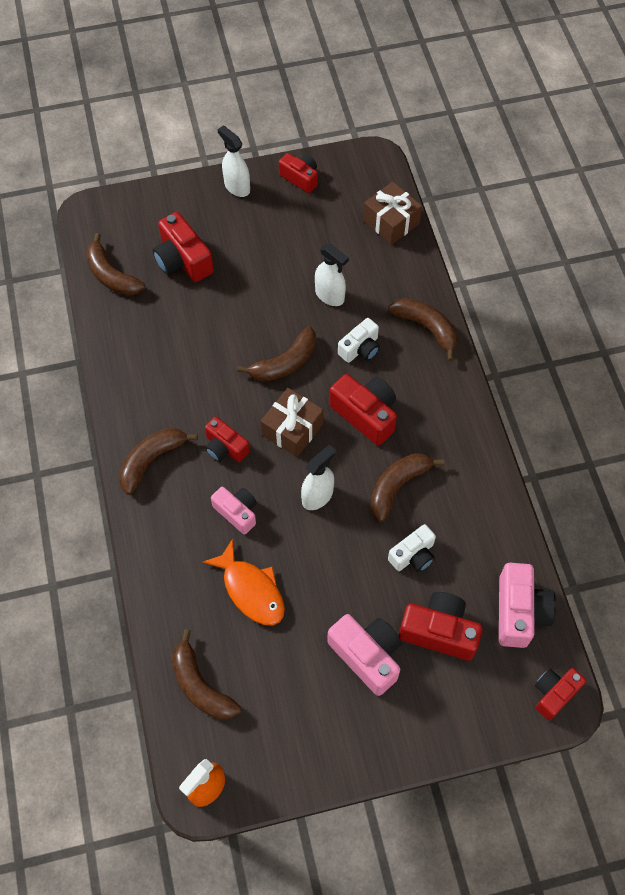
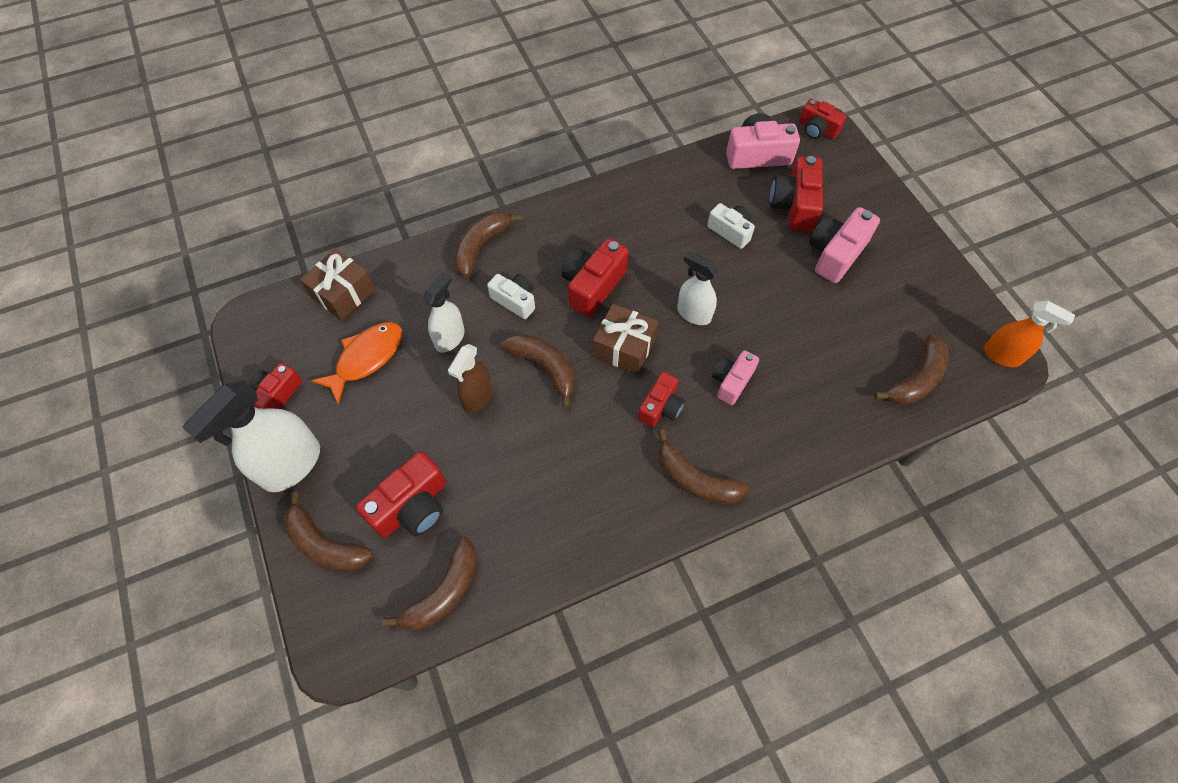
camera: 100 degrees left, 0 degrees up
orange fish [202,539,285,625] -> orange fish moved to [311,322,402,405]
white spray bottle [218,126,250,197] -> white spray bottle [182,380,320,492], size x1.65
brown banana [370,453,444,522] -> brown banana moved to [283,492,373,571]
none -> brown spray bottle [448,344,492,413]

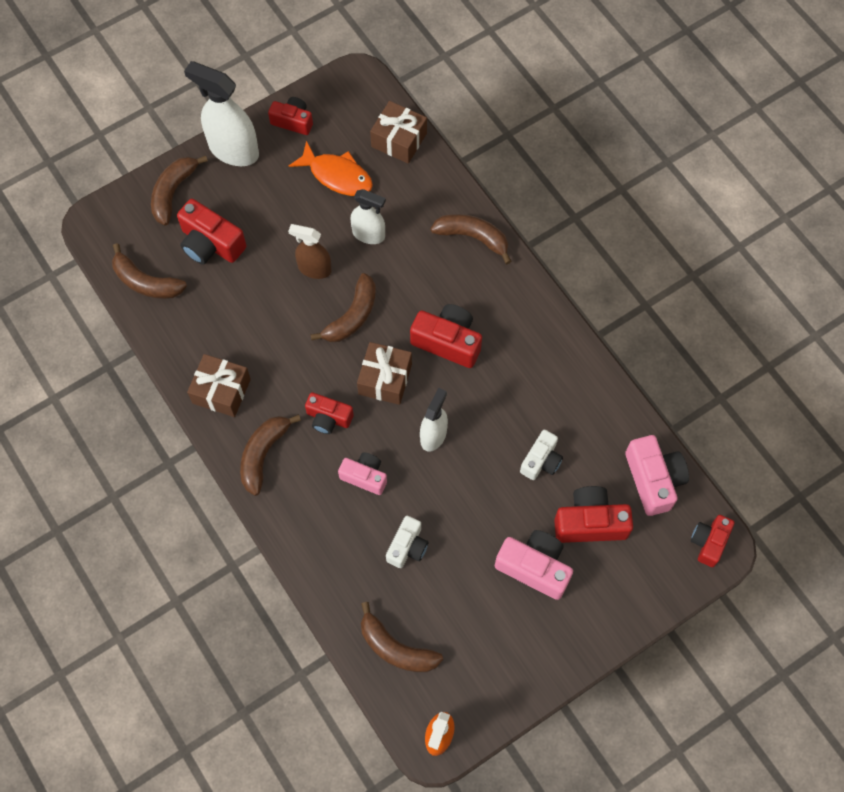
camera: 80 degrees right, 5 degrees up
white camera [487,274,535,319] -> white camera moved to [386,516,429,568]
none -> brown gift [187,354,251,417]

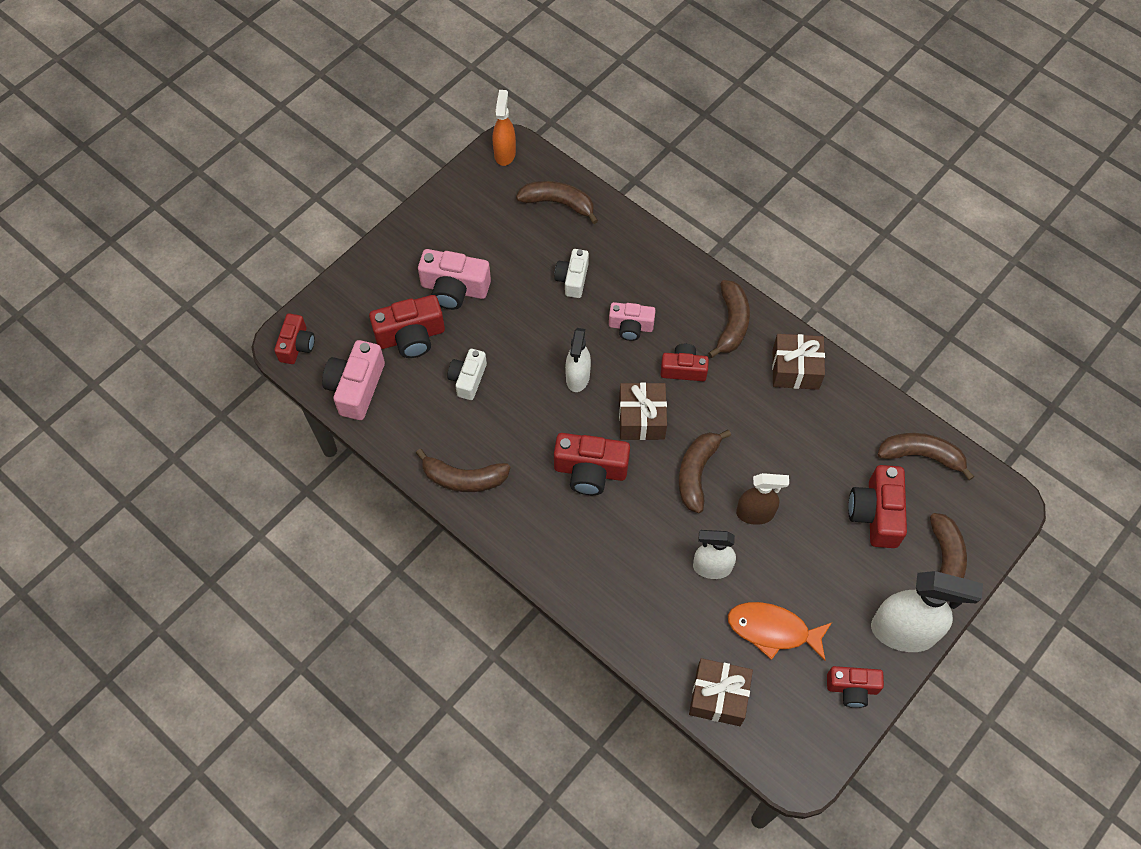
camera: 165 degrees right, 5 degrees down
red camera [177,199,246,265] -> red camera turned 105 degrees counterclockwise [848,465,907,548]
brown banana [430,214,512,264] -> brown banana moved to [416,449,510,492]
pink camera [625,435,689,516] -> pink camera turned 45 degrees clockwise [322,340,385,420]

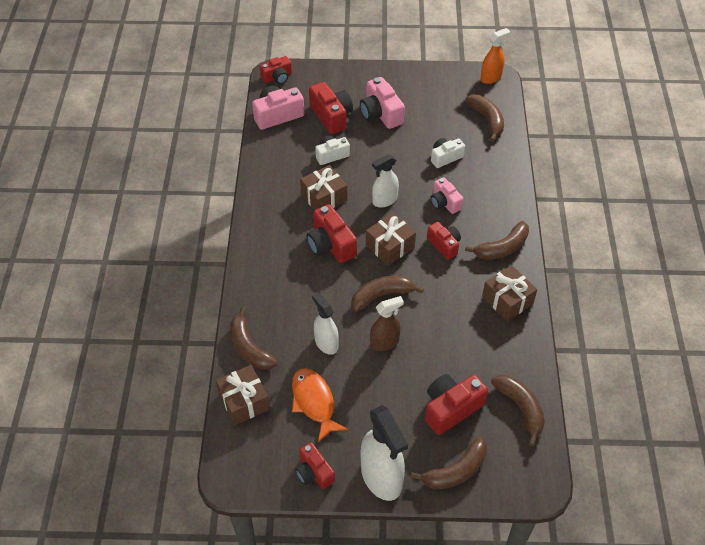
camera: 50 degrees right, 10 degrees down
red camera [369,295,445,358] -> red camera turned 150 degrees counterclockwise [309,82,353,134]
brown banana [416,449,510,492] -> brown banana moved to [230,307,278,370]
brown spray bottle [736,473,789,525] -> brown spray bottle turned 75 degrees counterclockwise [370,296,404,351]
none -> brown gift [300,165,347,211]

